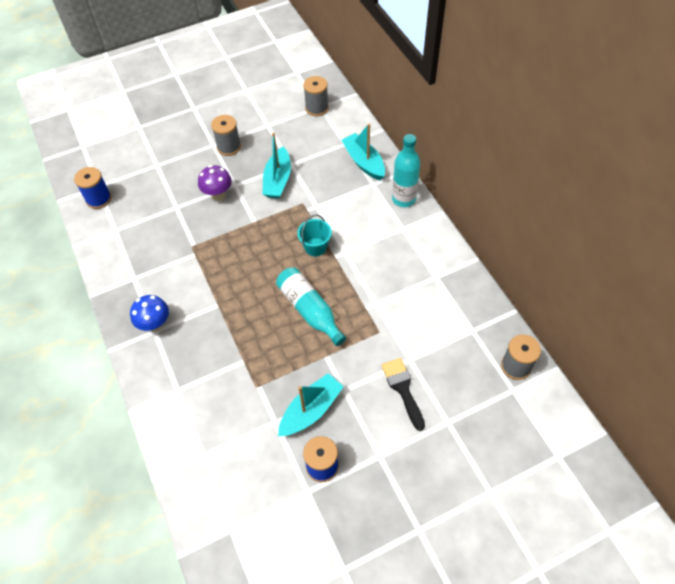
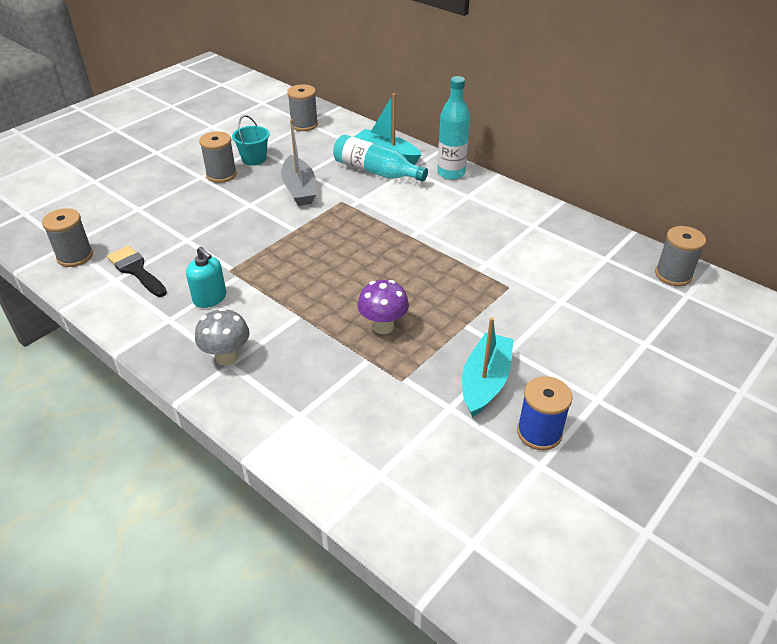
camera: 25 degrees left, 15 degrees down
blue spool [74,167,111,209] -> grey spool [42,208,93,267]
blue mushroom [130,295,169,332] -> grey mushroom [195,308,249,366]
purple mushroom [198,165,232,201] -> purple mushroom moved to [358,280,409,334]
turquoise boat [262,132,291,199] -> grey boat [281,119,316,206]
turquoise bottle [276,267,346,346] -> turquoise bottle moved to [333,135,428,182]
turquoise bucket [297,215,332,256] -> turquoise bucket moved to [232,115,269,166]
black brush [381,358,425,431] -> black brush moved to [107,246,167,297]
none -> turquoise soap dispenser [186,247,226,308]

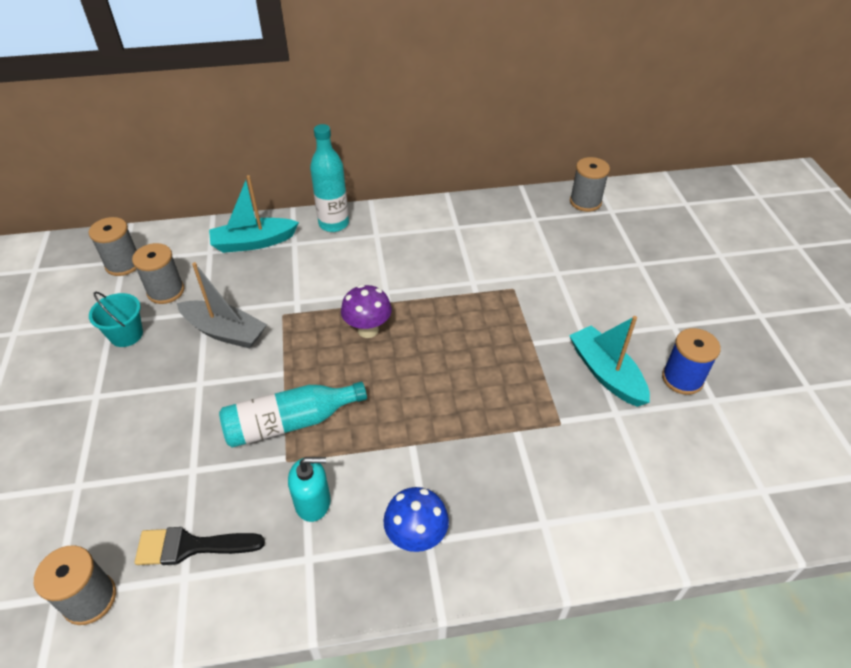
camera: 50 degrees left, 5 degrees up
grey mushroom [195,308,249,366] -> blue mushroom [384,487,449,552]
grey spool [199,131,237,183] -> grey spool moved to [132,243,184,304]
turquoise bottle [333,135,428,182] -> turquoise bottle moved to [219,381,367,448]
purple mushroom [358,280,409,334] -> purple mushroom moved to [341,284,392,338]

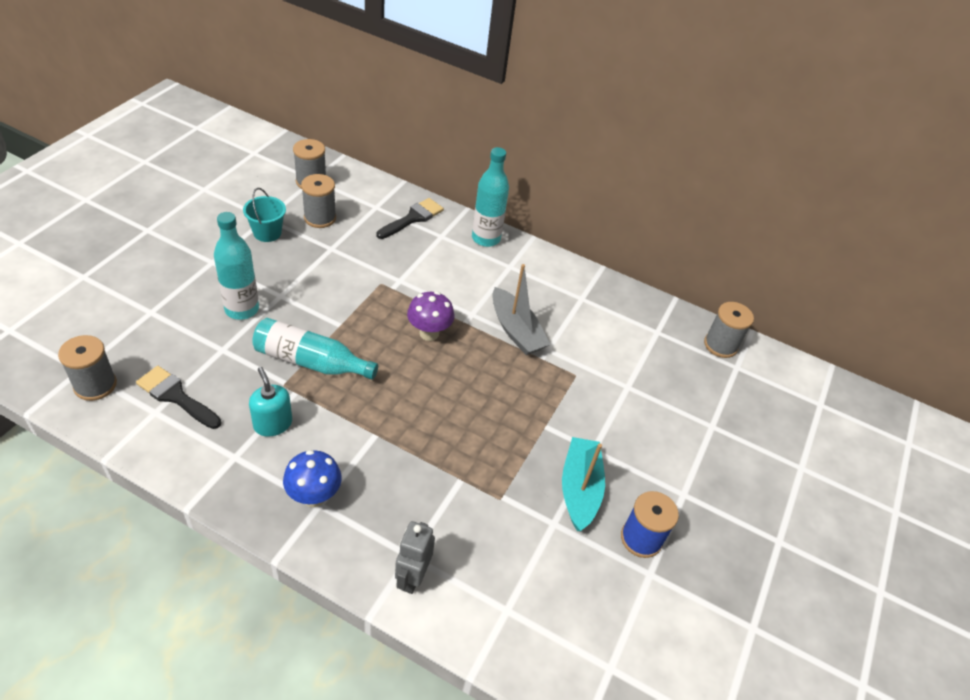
camera: 30 degrees right, 0 degrees up
grey boat [177,262,267,349] -> grey boat moved to [492,264,551,355]
turquoise boat [209,175,299,253] -> black brush [376,198,444,239]
turquoise soap dispenser [288,457,331,522] -> turquoise soap dispenser turned 150 degrees counterclockwise [249,367,292,436]
none -> turquoise bottle [214,212,259,320]
none -> grey robot [395,521,435,594]

